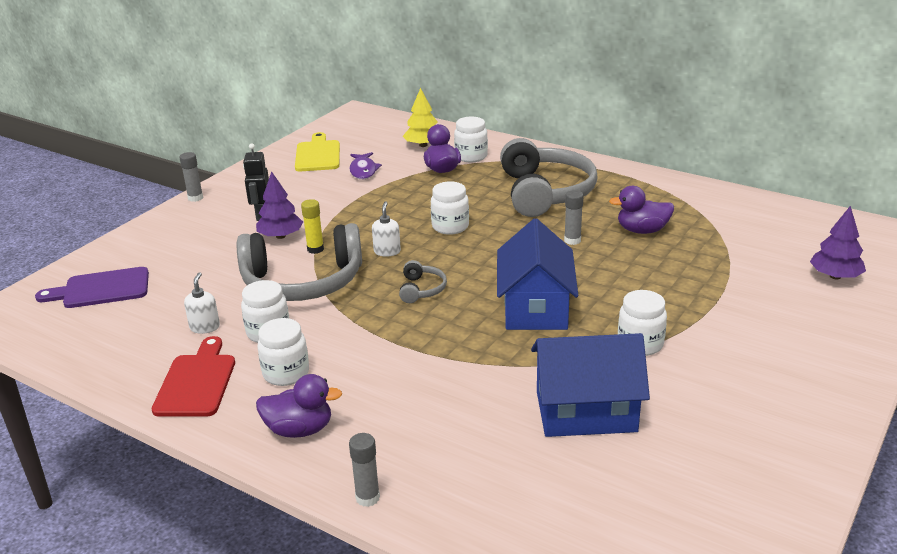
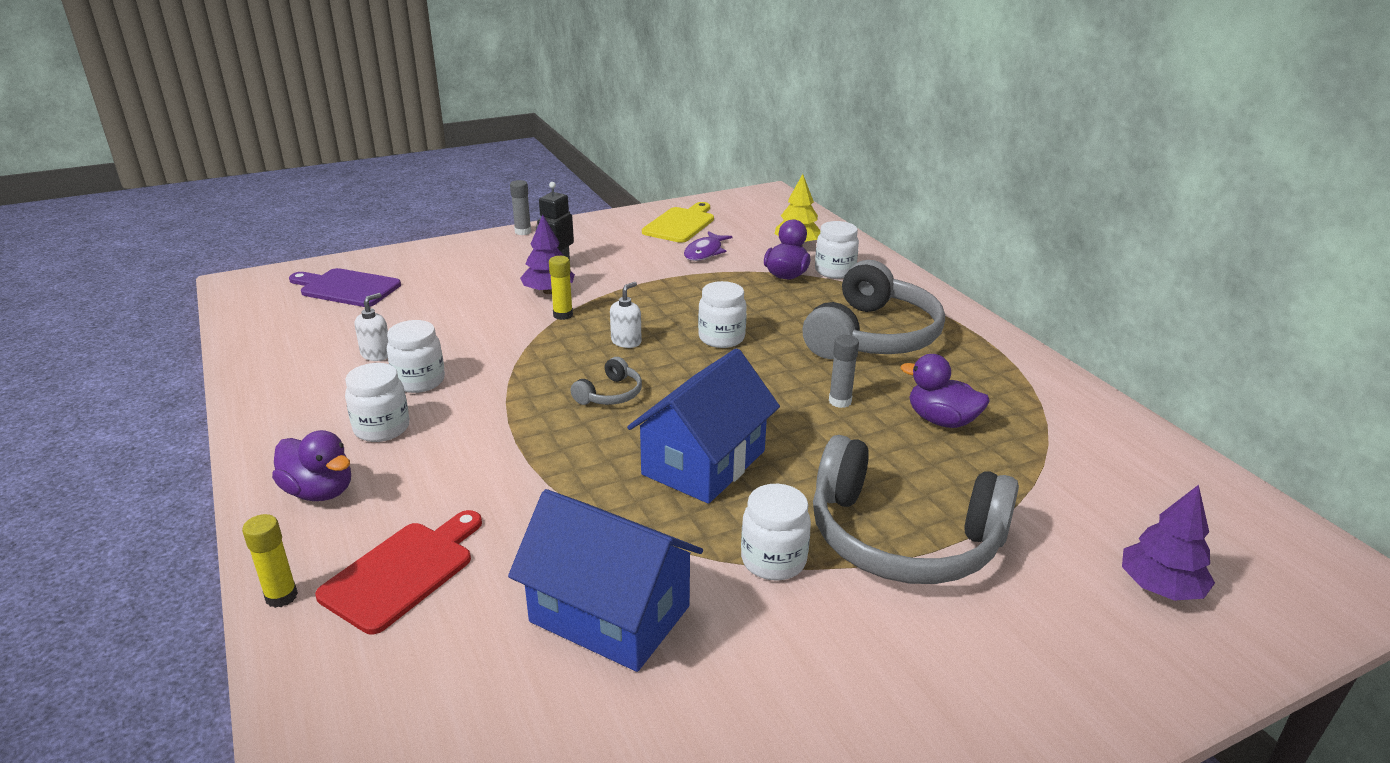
camera: 30 degrees right, 0 degrees up
red cutting board [152,336,235,417] -> red cutting board moved to [315,510,482,634]
grey headphones [237,223,362,301] -> grey headphones moved to [813,435,1019,584]
grey glue stick [349,433,380,507] -> yellow glue stick [242,514,298,608]

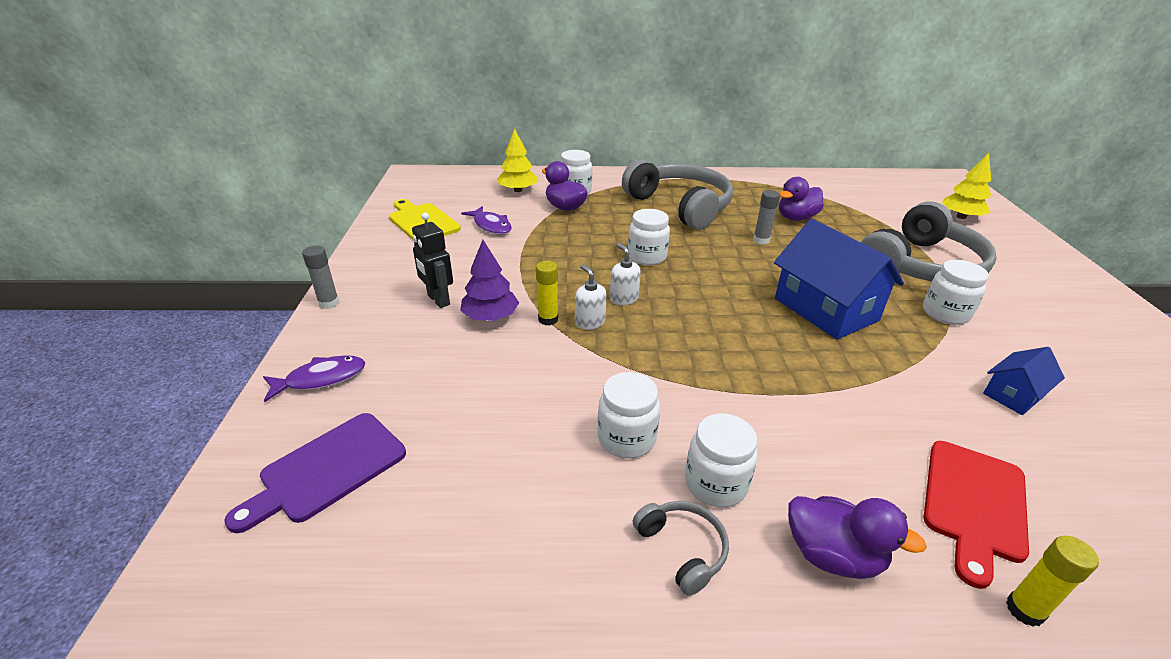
camera: 65 degrees left, 5 degrees up
purple duck [272,430,351,501] -> purple duck turned 60 degrees clockwise [788,496,927,579]
red cutting board [315,510,482,634] -> red cutting board turned 120 degrees counterclockwise [924,441,1029,589]
white soap dispenser [355,293,388,361] -> white soap dispenser moved to [575,264,607,330]
blue house [508,489,703,672] -> blue house [983,347,1065,415], size x0.51
grey headphones [571,357,642,405] -> grey headphones moved to [633,501,729,596]
purple tree [1122,485,1215,601] -> yellow tree [942,153,991,219]
none -> purple fish [263,355,365,402]

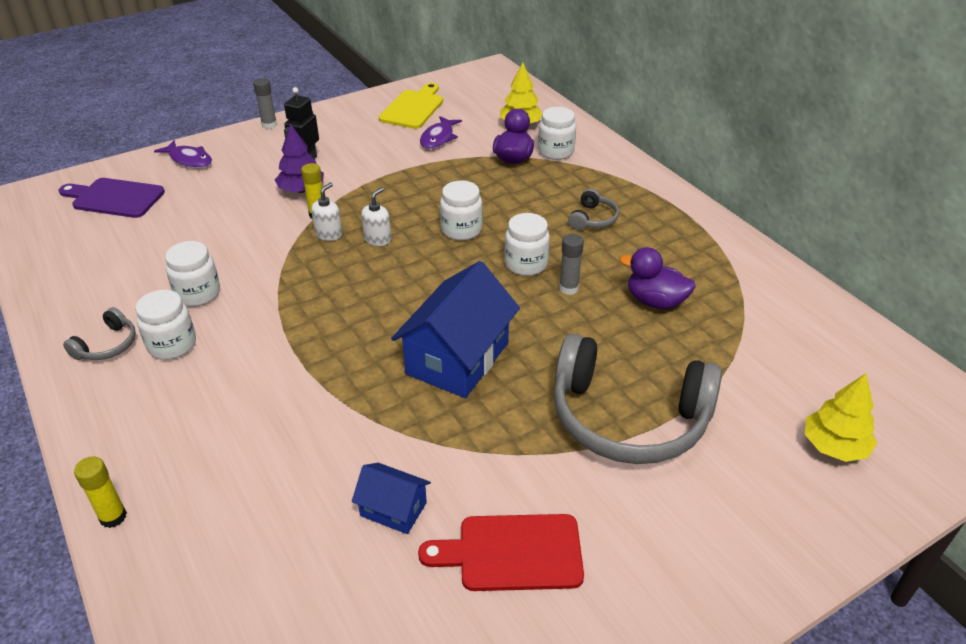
camera: 60 degrees right, 5 degrees up
grey headphones [622,160,733,230] -> grey headphones [568,188,619,230], size x0.43
purple duck [788,496,927,579] -> none
white jar [923,260,989,325] -> white jar moved to [505,213,550,276]
red cutting board [924,441,1029,589] -> red cutting board moved to [418,514,584,591]

